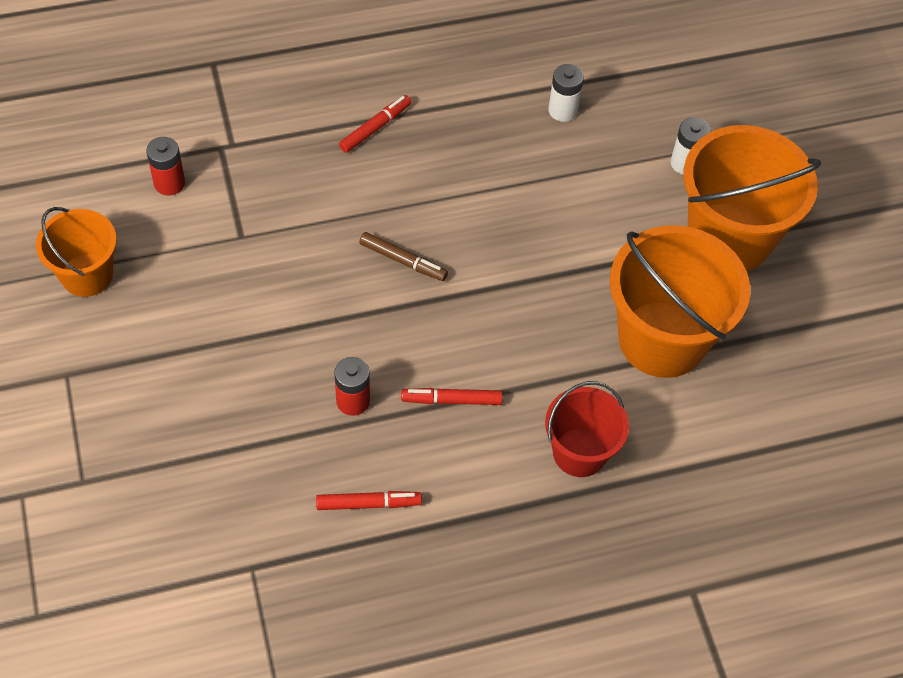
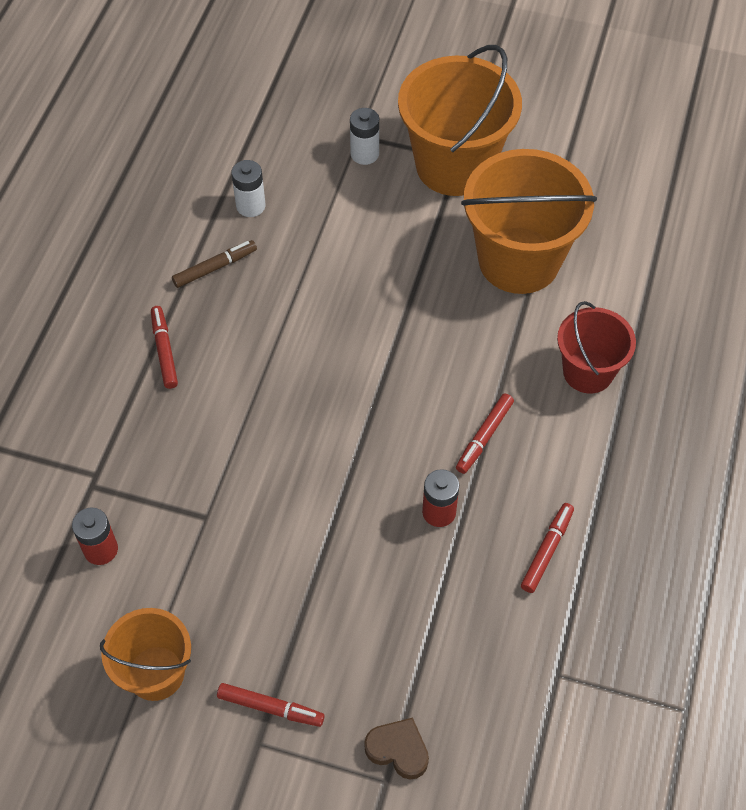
camera: 55 degrees left, 0 degrees up
brown marker [359,232,448,281] -> brown marker moved to [172,240,257,288]
none -> red marker [217,683,325,727]
none -> brown heart [364,717,429,780]

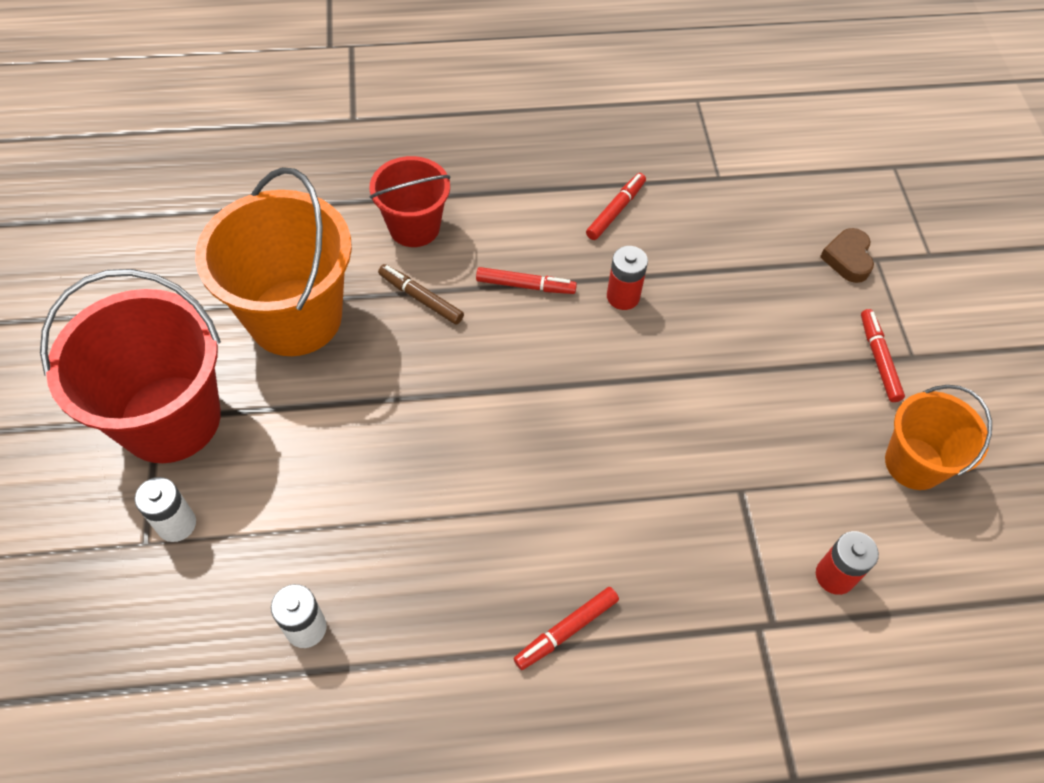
camera: 115 degrees left, 0 degrees up
brown marker [172,240,257,288] -> brown marker moved to [378,264,464,325]
orange bucket [398,45,522,196] -> red bucket [40,269,221,463]
red marker [521,503,574,593] -> red marker turned 120 degrees clockwise [586,173,646,240]

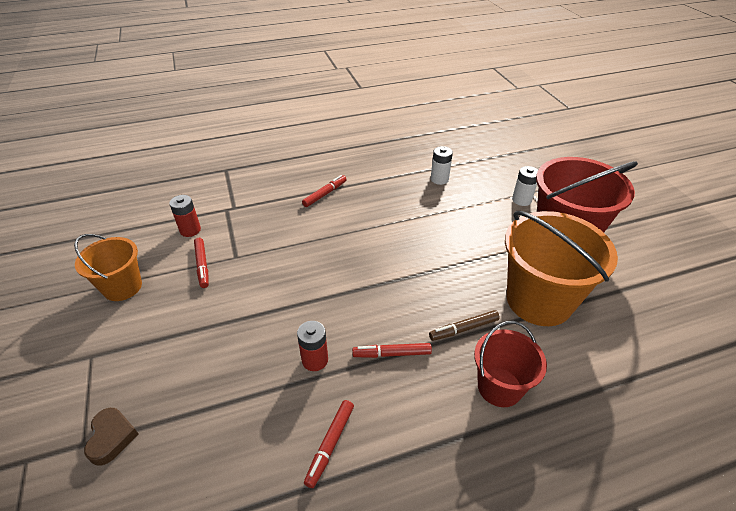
camera: 170 degrees right, 15 degrees down
brown marker [378,264,464,325] -> brown marker turned 135 degrees clockwise [429,310,500,341]
red marker [861,309,905,402] -> red marker moved to [194,238,209,288]

